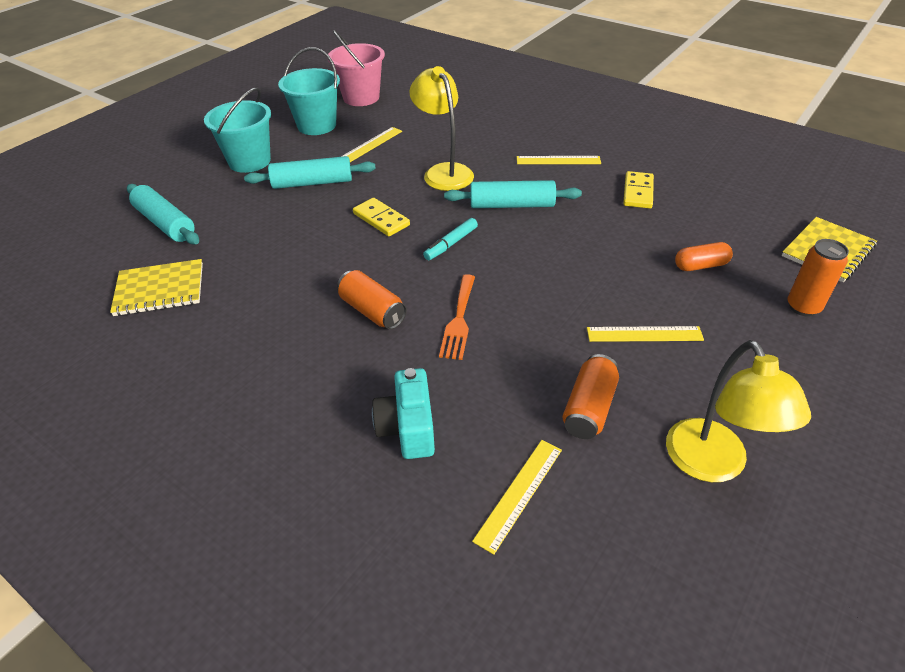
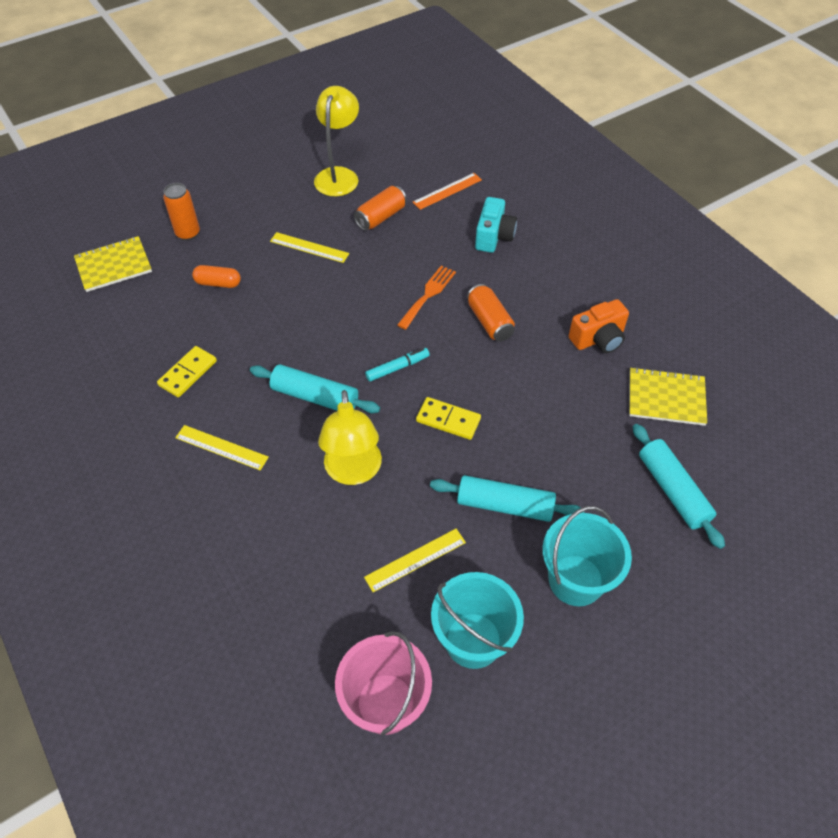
camera: 160 degrees left, 10 degrees up
yellow domino [353,198,410,236] -> yellow domino turned 45 degrees counterclockwise [416,397,481,440]
yellow ruler [472,440,562,555] -> orange ruler [413,173,482,210]
none -> orange camera [569,299,629,353]

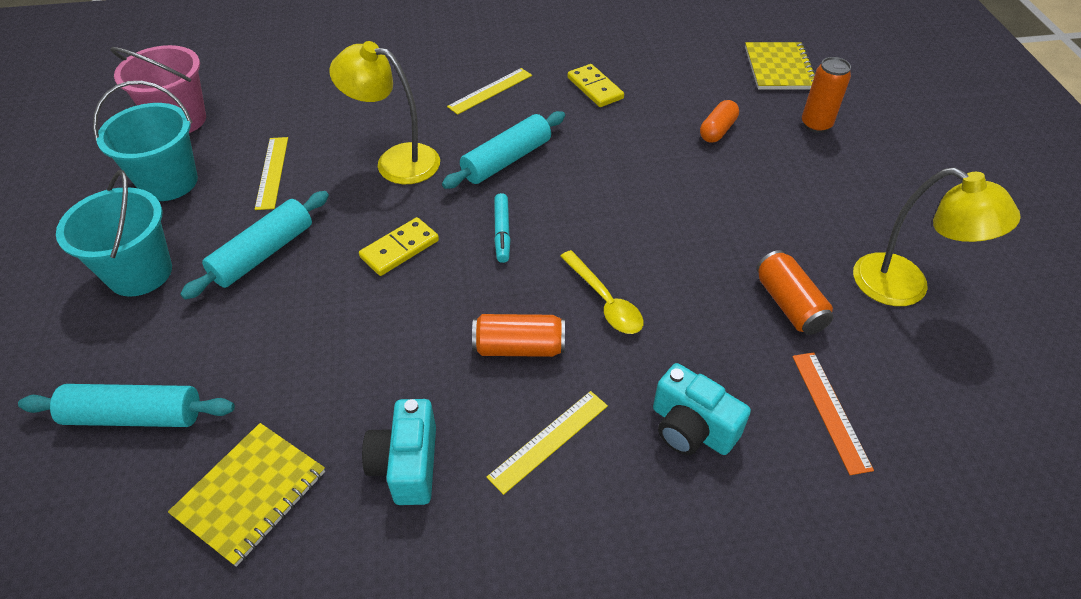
camera: 115 degrees right, 5 degrees down
yellow ruler [270,232,349,263] -> yellow ruler moved to [486,391,608,495]
orange fork [397,266,456,330] -> yellow spoon [560,250,643,334]
orange camera [569,299,629,353] -> turquoise camera [362,399,436,505]

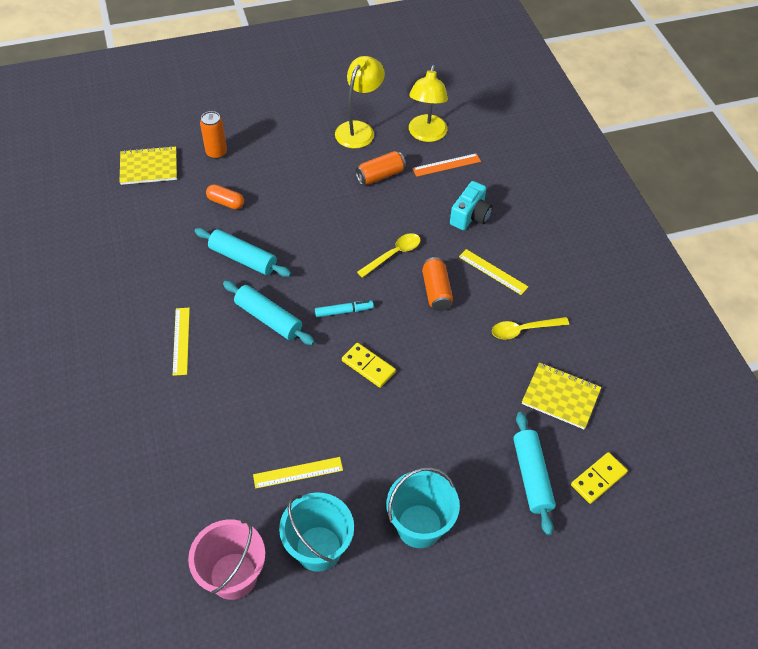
camera: 100 degrees left, 5 degrees up
turquoise rolling pin [180,191,329,299] -> turquoise rolling pin moved to [195,228,291,277]
yellow lamp [329,41,440,184] -> yellow lamp moved to [409,65,448,142]
turquoise camera [362,399,436,505] -> yellow spoon [492,317,569,339]
yellow ruler [447,68,532,115] -> yellow ruler turned 45 degrees clockwise [173,308,190,376]
yellow domino [567,64,624,107] -> yellow domino moved to [571,452,628,504]

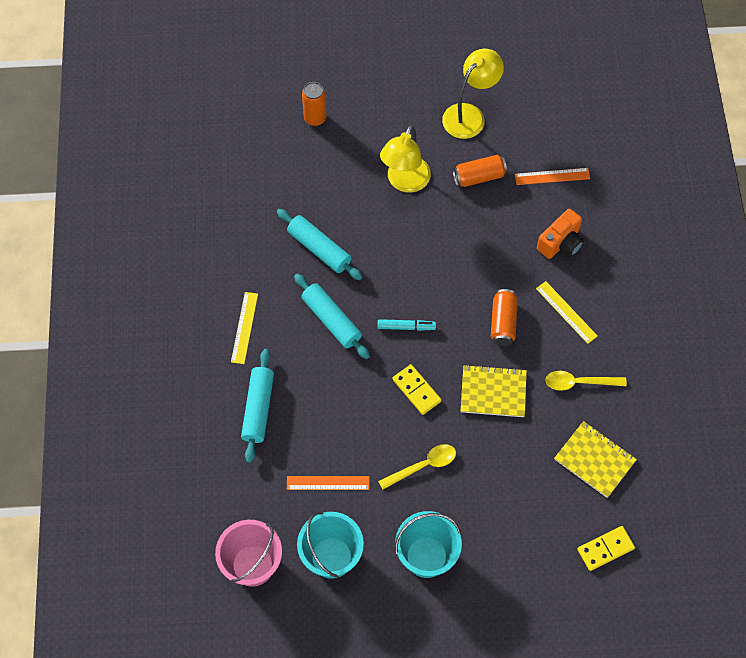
camera: 15 degrees right, 10 degrees up
yellow notebook [120,146,177,185] -> yellow notebook moved to [461,365,527,417]
orange capsule [206,184,244,209] -> none
yellow ruler [253,457,343,489] -> orange ruler [287,476,369,490]
yellow spoon [357,233,420,278] -> yellow spoon moved to [378,444,456,489]
yellow lamp [409,65,448,142] -> yellow lamp moved to [380,125,431,193]
turquoise camera [450,181,493,230] -> orange camera [537,209,584,259]
turquoise rolling pin [513,412,556,535] -> turquoise rolling pin moved to [241,349,274,463]

